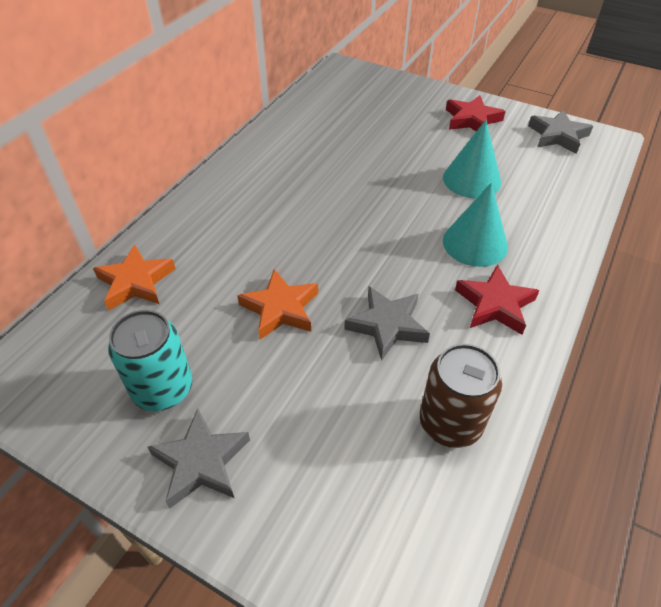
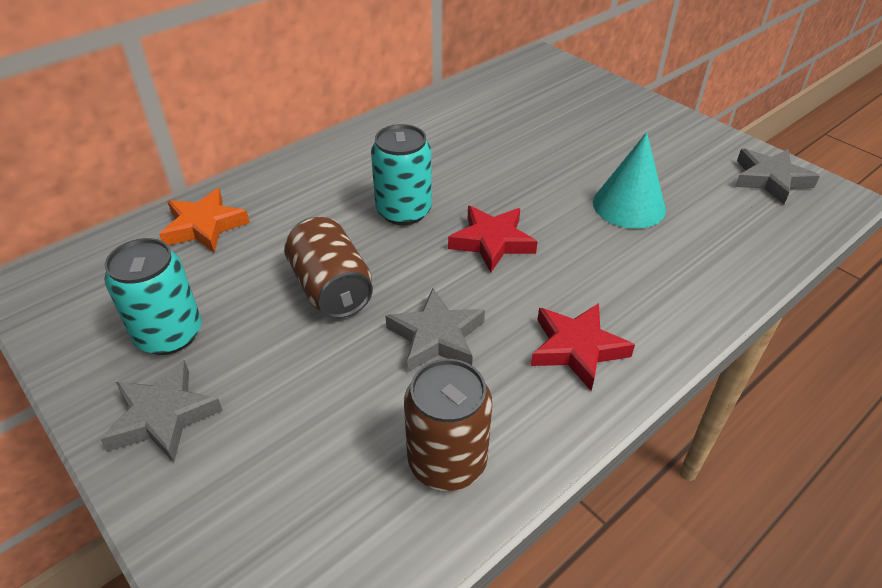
camera: 20 degrees right, 5 degrees down
orange star [237,269,318,340] -> brown can [284,217,373,319]
turquoise cone [443,183,508,267] -> none
red star [446,95,506,131] -> red star moved to [448,206,538,272]
none -> turquoise can [371,124,432,225]

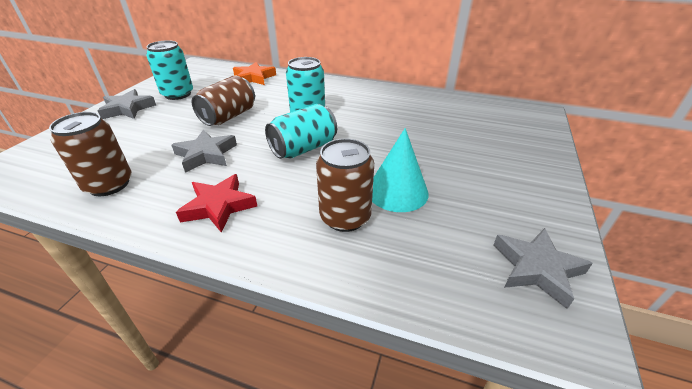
camera: 60 degrees right, 5 degrees down
red star [448,206,538,272] -> turquoise can [265,104,337,159]
none -> brown can [316,138,374,232]

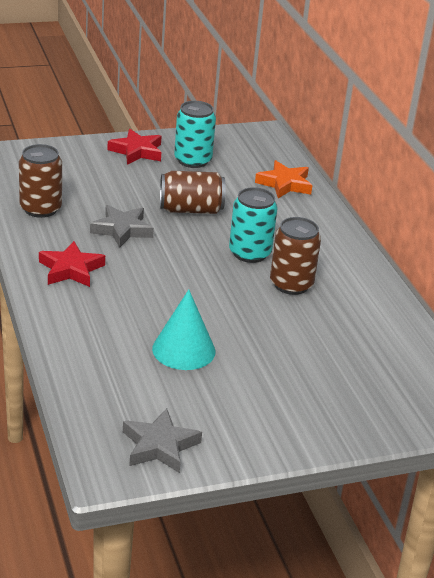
camera: 50 degrees right, 5 degrees down
grey star [98,89,156,119] -> red star [107,129,162,165]
turquoise can [265,104,337,159] -> none
brown can [316,138,374,232] -> brown can moved to [270,217,321,295]

